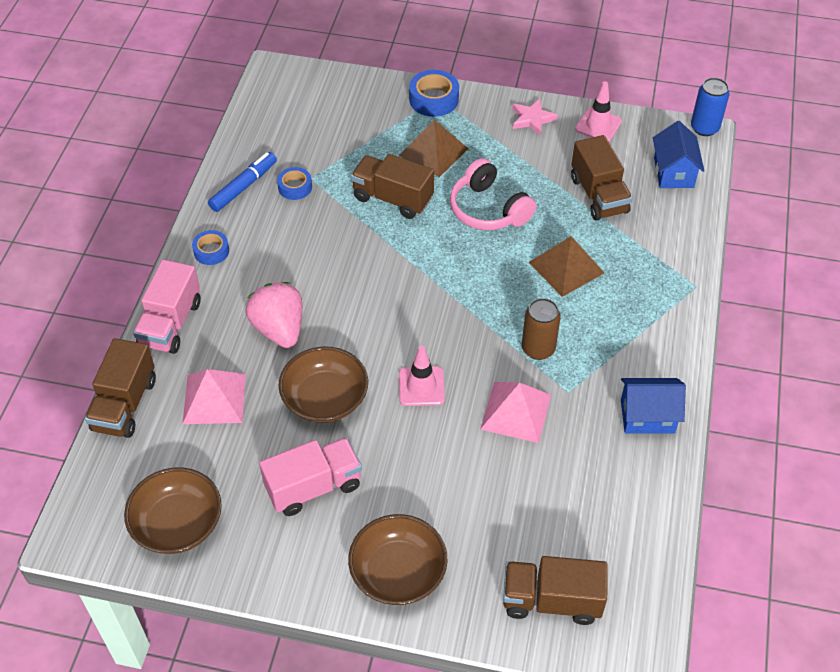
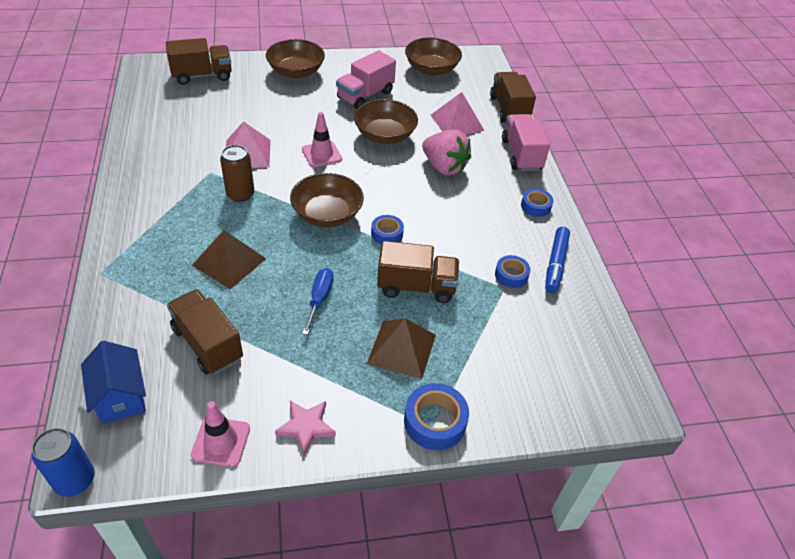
camera: 155 degrees right, 5 degrees down
pink headphones [450,158,536,230] -> blue screwdriver [302,268,334,335]
blue house [621,378,686,433] -> none
none -> brown bowl [290,173,364,227]
none -> blue tape [371,215,404,244]

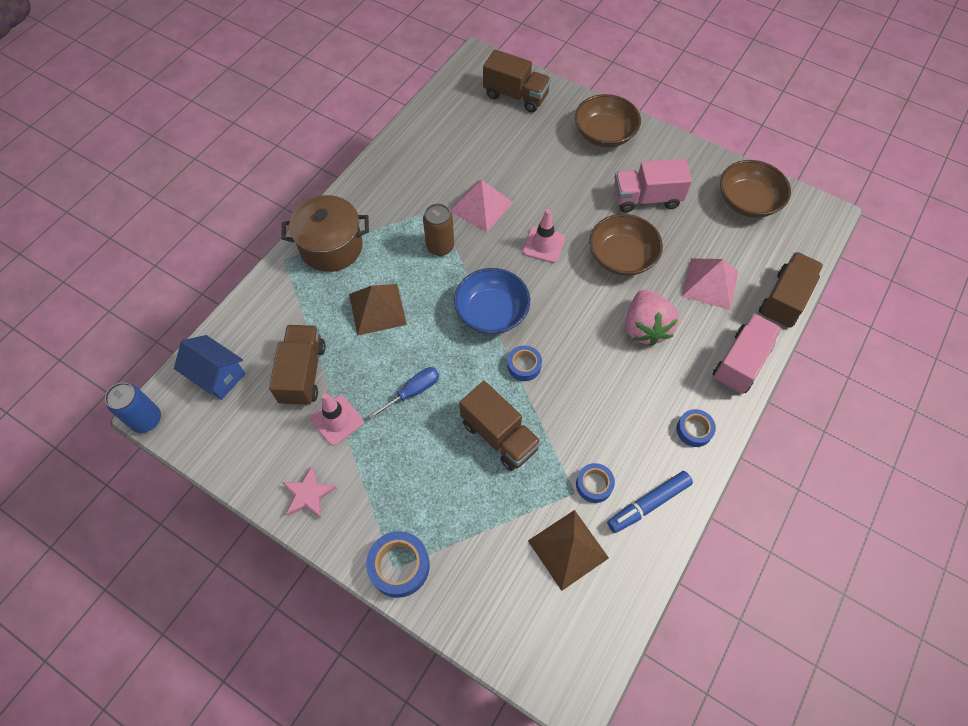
camera: 45 degrees right, 15 degrees up
blue house [81,341,146,424] -> blue house turned 75 degrees counterclockwise [174,335,245,400]
pink traffic cone [191,401,250,467] -> pink traffic cone moved to [310,393,364,446]
brown bowl [290,173,364,227] -> blue bowl [454,268,530,334]
brown pyramid [367,319,436,379] -> brown pyramid moved to [528,510,609,591]
none -> brown pot [281,195,369,272]

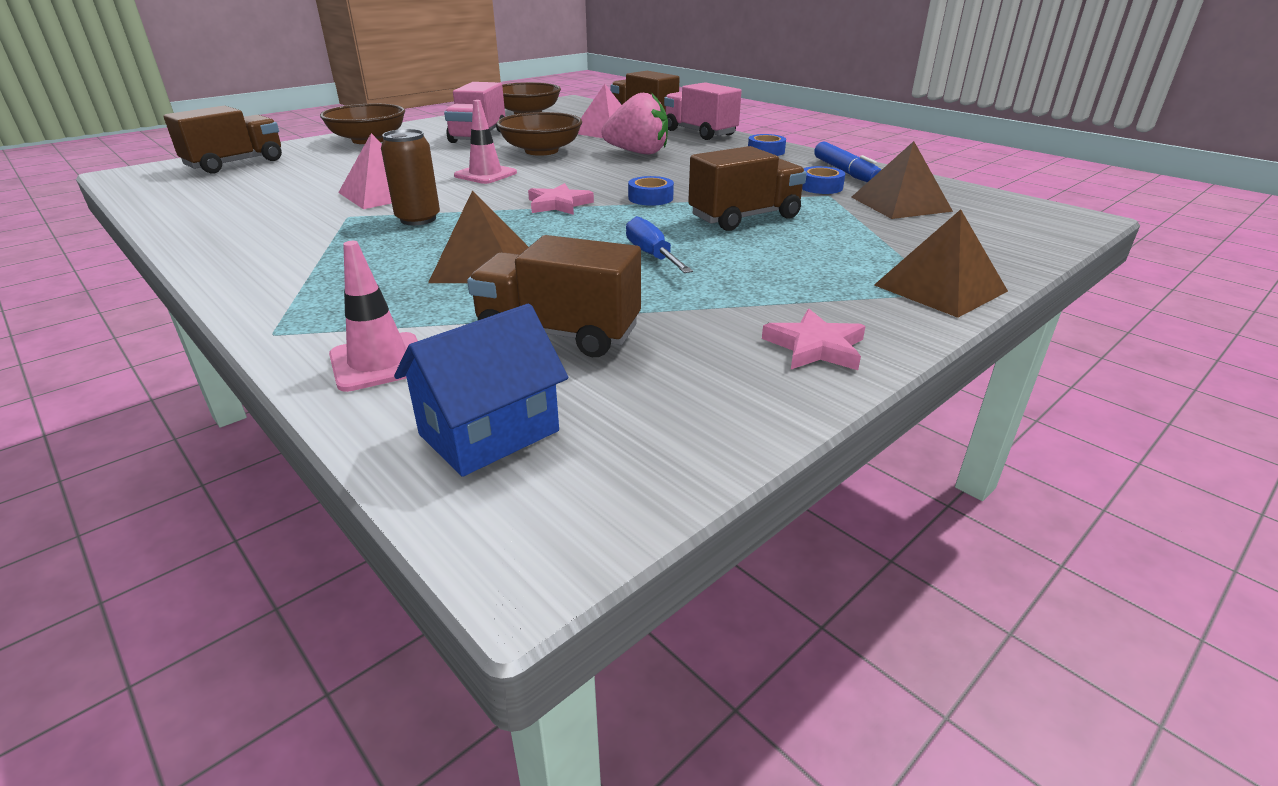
camera: 75 degrees left, 30 degrees down
blue can [105,382,161,433] -> none
brown pot [281,195,369,272] -> none
pink traffic cone [310,393,364,446] -> pink traffic cone moved to [329,241,418,392]
blue tape [366,531,430,598] -> brown pyramid [874,209,1008,318]
blue bowl [454,268,530,334] -> pink star [528,183,594,215]

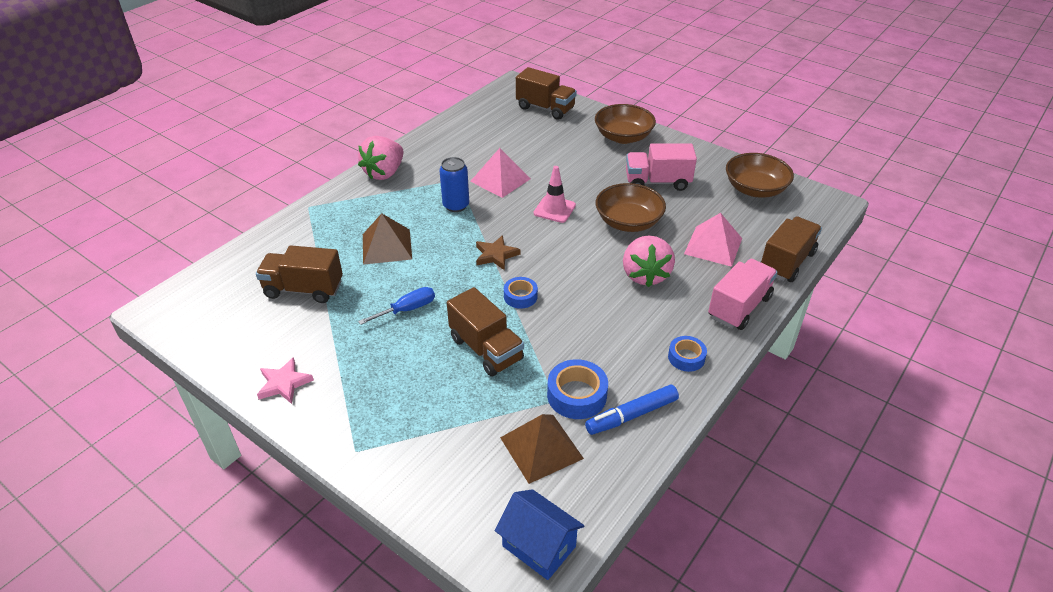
camera: 80 degrees right, 10 degrees up
pink traffic cone [329,241,418,392] -> none
brown can [381,129,440,225] -> blue can [439,157,469,212]
blue house [394,303,568,477] -> blue house moved to [495,489,584,580]
brown truck [467,235,641,357] -> brown truck turned 90 degrees counterclockwise [256,245,343,303]
pink star [528,183,594,215] -> brown star [476,235,520,270]
blue tape [802,166,845,194] -> blue tape [547,359,608,419], size x1.56
brown pyramid [874,209,1008,318] -> none
none -> pink strawberry [358,136,404,180]

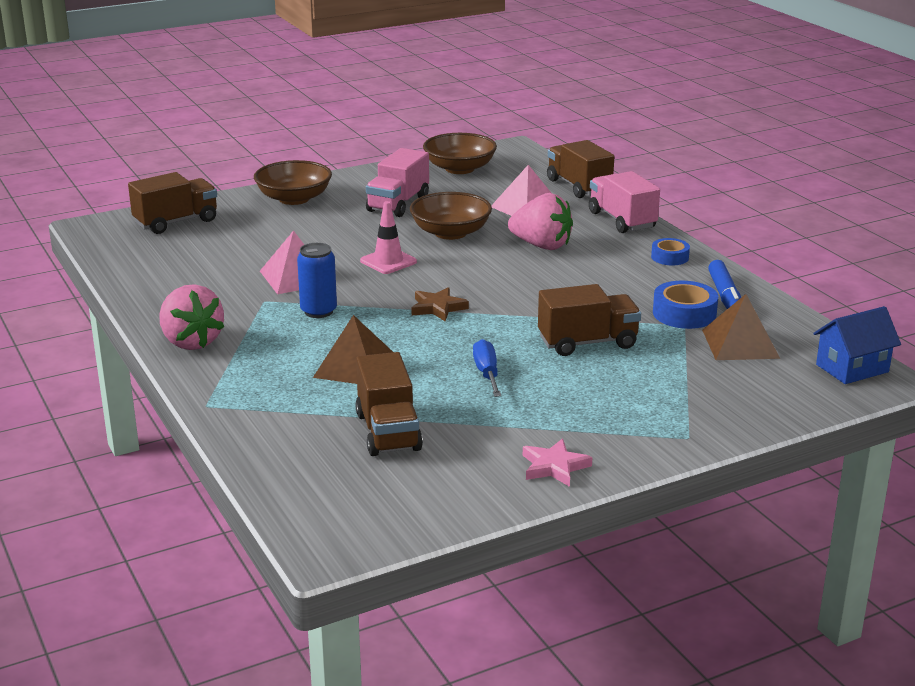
camera: 65 degrees left, 15 degrees down
brown truck [256,245,343,303] -> brown truck turned 45 degrees counterclockwise [355,352,423,456]
blue tape [504,277,538,309] -> none

